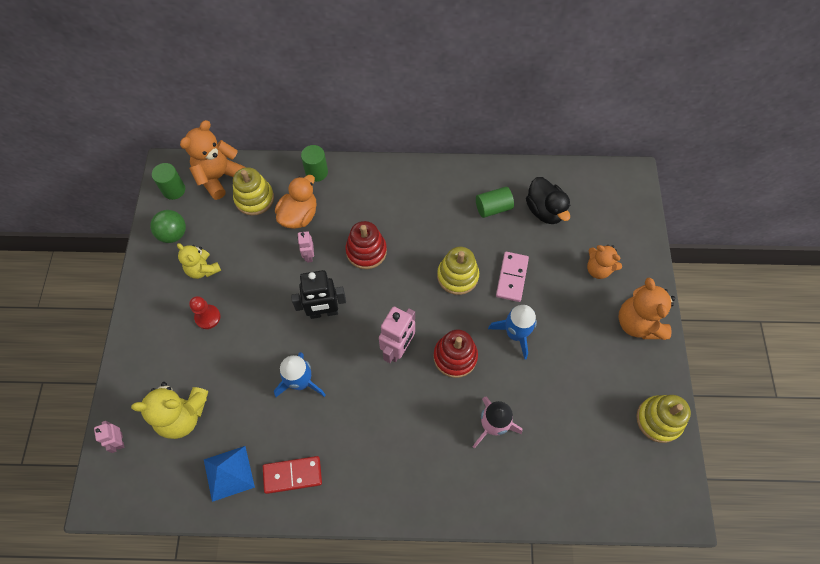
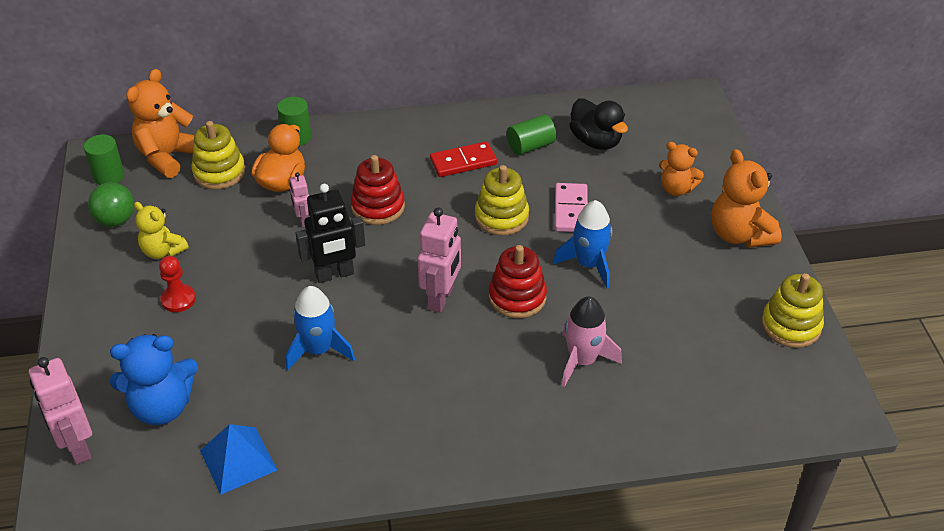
camera: 10 degrees left, 20 degrees down
pink robot [94,421,124,453] -> pink robot [29,357,92,464], size x1.82
yellow teddy bear [131,382,208,439] -> blue teddy bear [110,334,198,425]
red domino [263,456,322,494] -> red domino moved to [430,141,497,177]

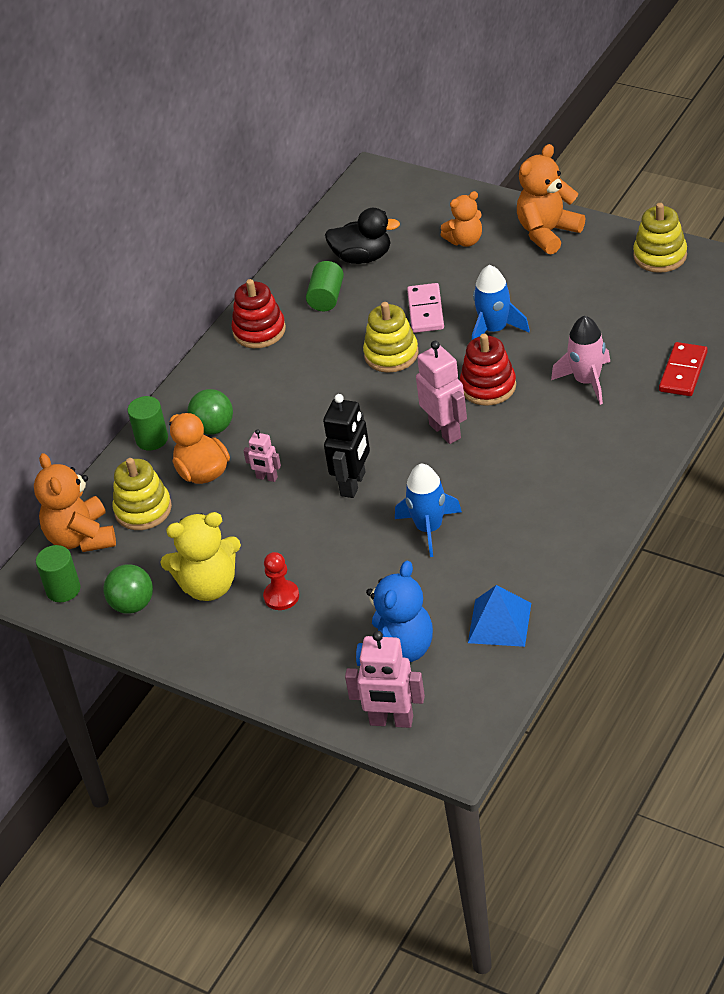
camera: 45 degrees left, 0 degrees up
yellow teddy bear [134,202,189,259] -> yellow teddy bear [161,512,241,601], size x1.55
red stacking toy [350,155,405,225] -> red stacking toy moved to [231,279,286,348]
red domino [430,141,497,177] -> red domino moved to [659,342,708,396]
pink domino [555,183,588,232] -> pink domino turned 45 degrees clockwise [407,283,444,333]
orange teddy bear [712,149,782,248] -> orange teddy bear turned 120 degrees clockwise [517,144,585,255]
none -> green ball [187,389,233,435]

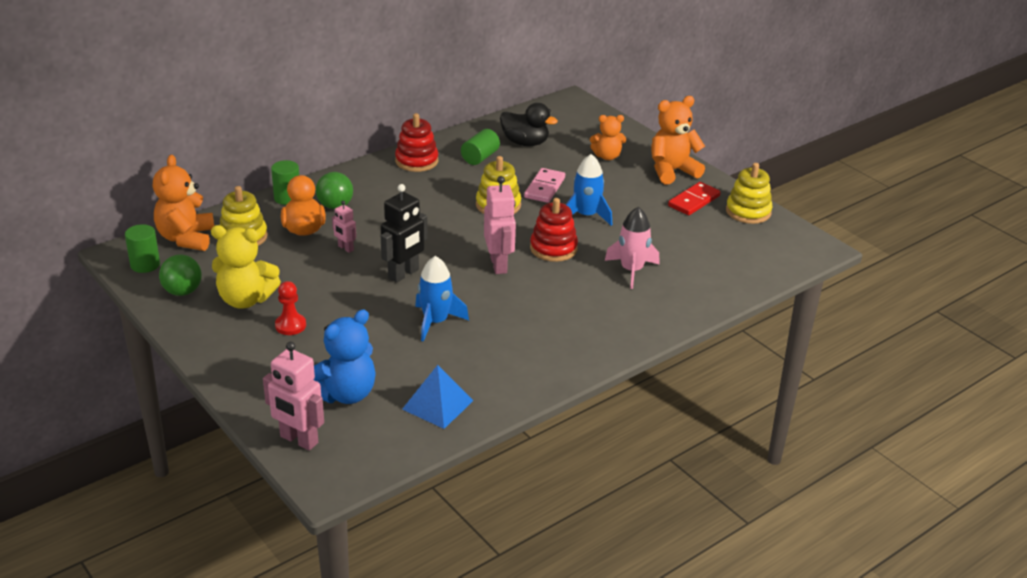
camera: 15 degrees right, 10 degrees down
red domino [659,342,708,396] -> red domino moved to [668,182,721,215]

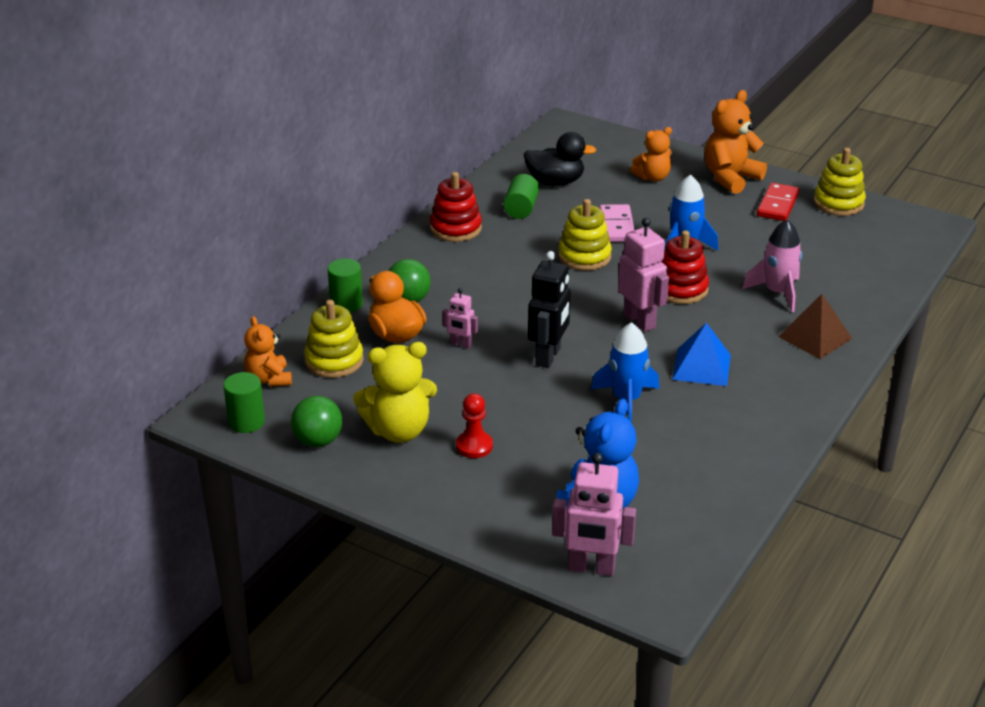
camera: 20 degrees left, 0 degrees up
orange teddy bear [153,155,214,251] -> orange teddy bear [244,316,292,387], size x0.64
blue pyramid [402,365,473,429] -> blue pyramid moved to [672,323,731,386]
none -> brown pyramid [778,294,852,359]

